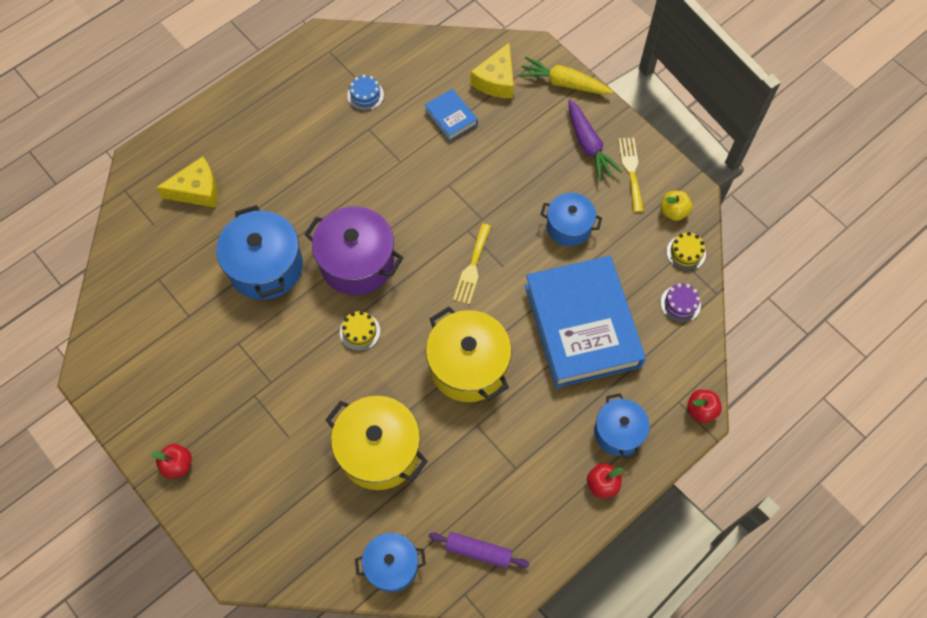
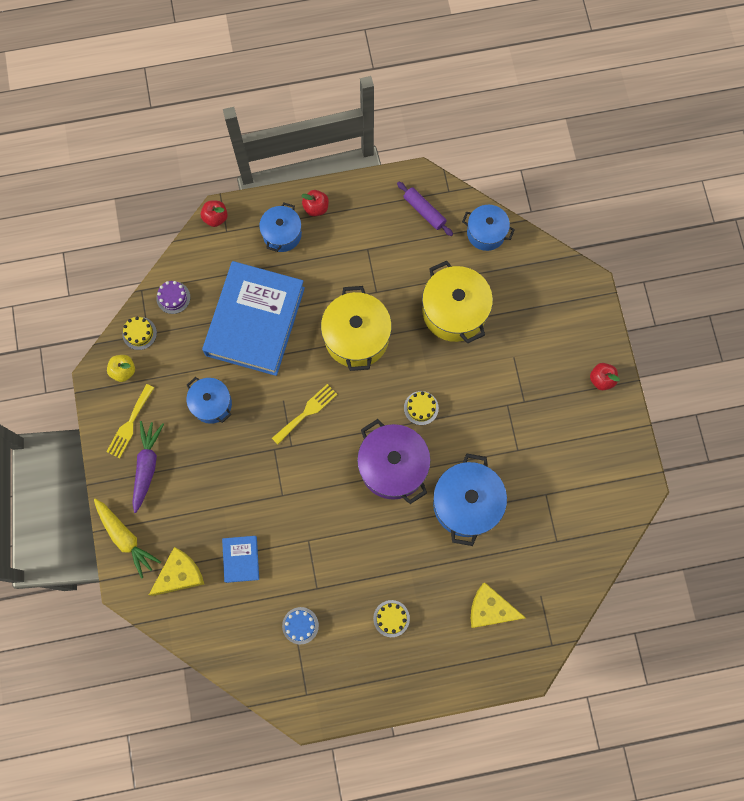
camera: 150 degrees left, 10 degrees up
none -> yellow cake [373,600,410,637]

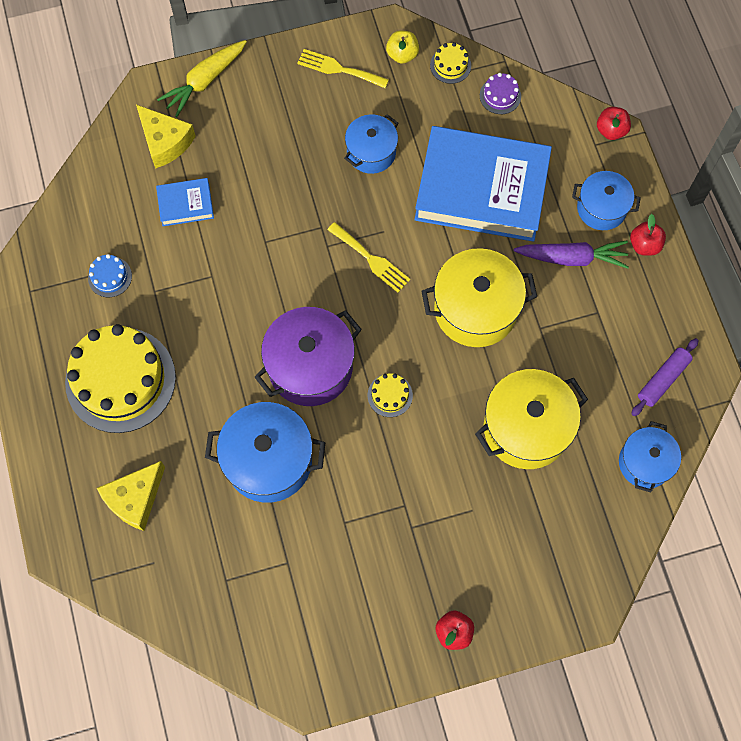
camera: 85 degrees right, 5 degrees down
purple carrot [132,421,164,513] -> purple carrot moved to [514,241,629,269]
yellow cake [373,600,410,637] -> yellow cake [65,324,176,433], size x2.43
yellow cheese [471,582,526,628] -> yellow cheese turned 150 degrees counterclockwise [97,461,165,531]

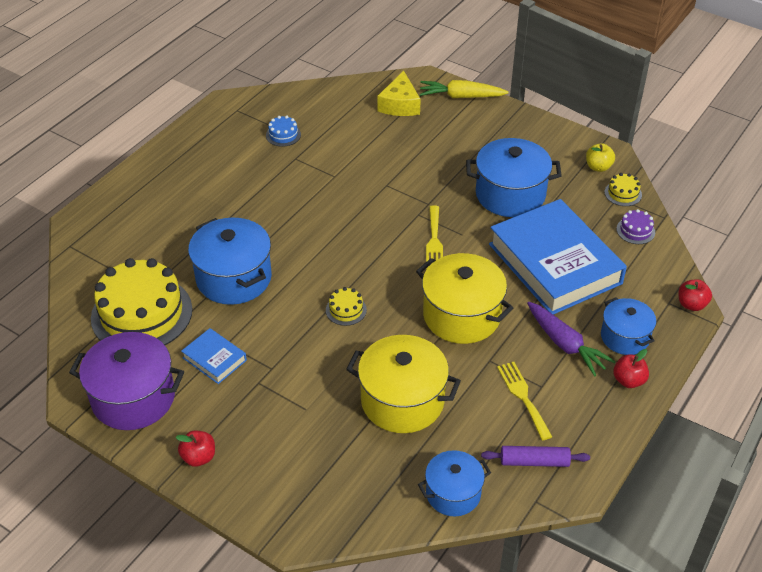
camera: 50 degrees right, 25 degrees down
yellow cake [65,324,176,433] -> yellow cake moved to [91,258,192,345]
yellow cheese [97,461,165,531] -> none
blue book [156,178,214,226] -> blue book moved to [181,328,247,384]
purple pot [254,307,362,406] -> purple pot moved to [69,332,184,430]
yellow fork [297,49,389,88] -> yellow fork moved to [497,362,552,440]
blue pot [344,114,398,174] -> blue pot [466,138,562,217], size x1.62

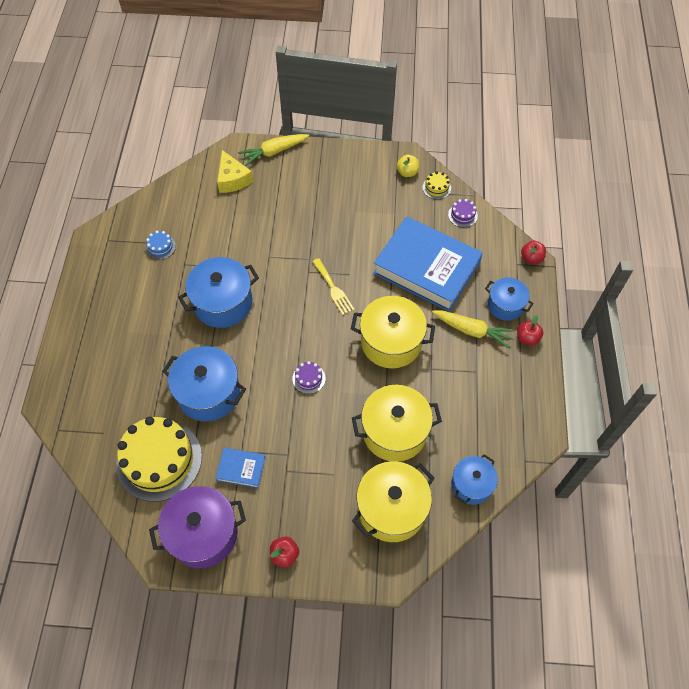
camera: 30 degrees left, 15 degrees up
yellow cake [326,287,367,326] -> purple cake [292,361,325,394]
blue pot [466,138,562,217] -> blue pot moved to [178,257,259,328]
purple rolling pin [481,446,590,467] -> none
yellow fork [497,362,552,440] -> none
purple carrot [527,302,615,377] -> yellow carrot [432,310,515,348]
none -> yellow pot [352,461,434,542]

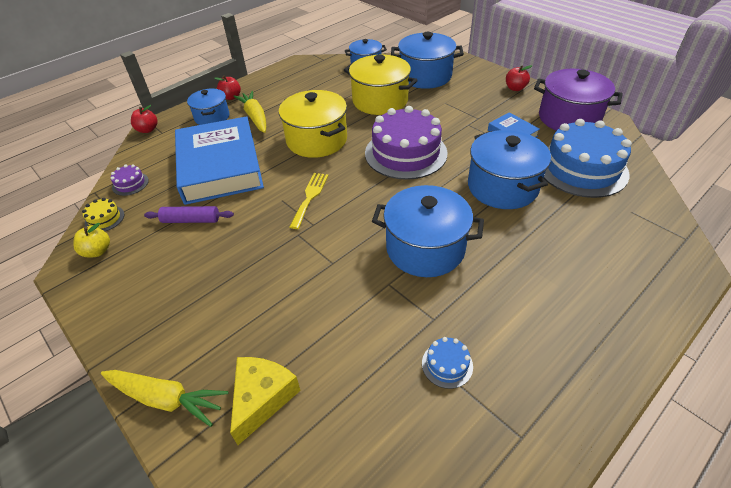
camera: 135 degrees left, 15 degrees down
yellow cake [116,416,202,502] -> blue cake [544,119,632,198]
purple cake [292,361,325,394] -> purple cake [365,106,448,180], size x2.43
yellow pot [352,461,434,542] -> blue pot [391,32,464,89]
none -> purple rolling pin [144,206,234,223]

